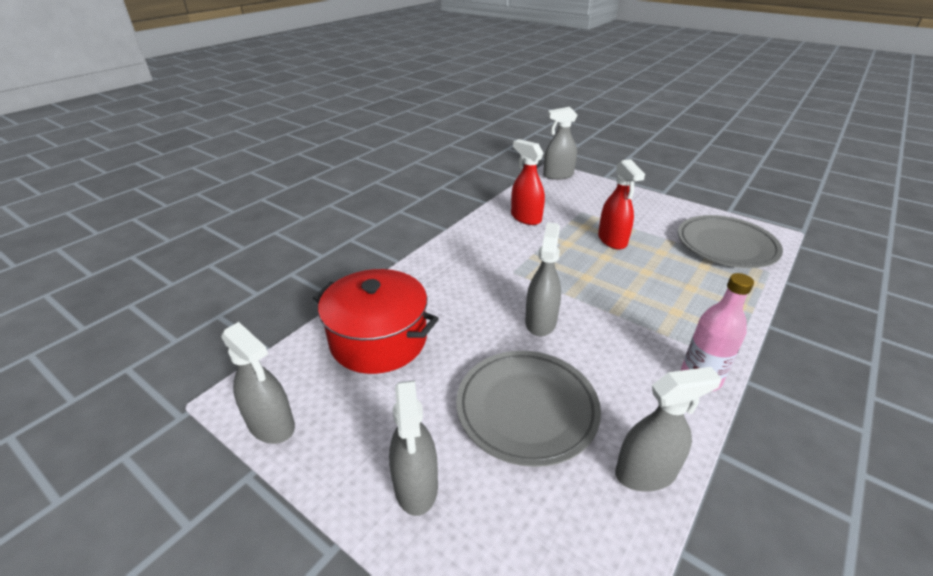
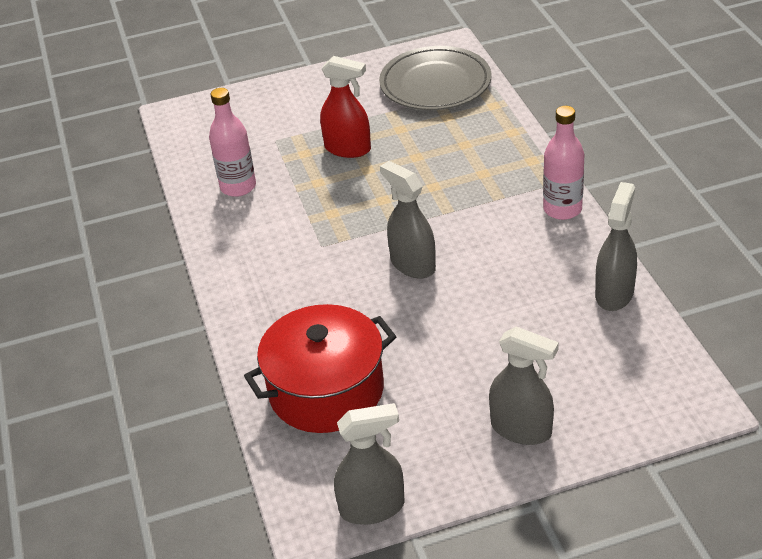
camera: 50 degrees left, 5 degrees up
grey plate [456,351,601,467] -> none
red spray bottle [511,139,545,225] -> pink bottle [209,88,256,197]
grey spray bottle [543,107,577,180] -> none

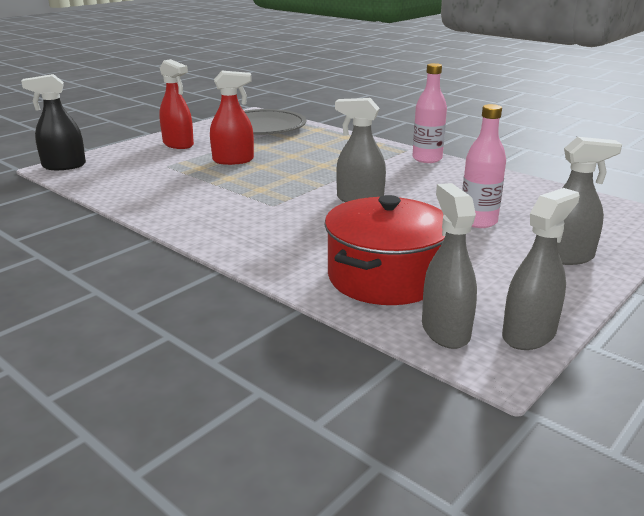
camera: 35 degrees left, 15 degrees down
pink bottle [209,88,256,197] -> pink bottle moved to [462,104,506,228]
grey spray bottle [595,182,637,311] -> grey spray bottle moved to [422,183,477,349]
none -> black spray bottle [21,74,86,170]
none -> red spray bottle [159,59,194,149]

